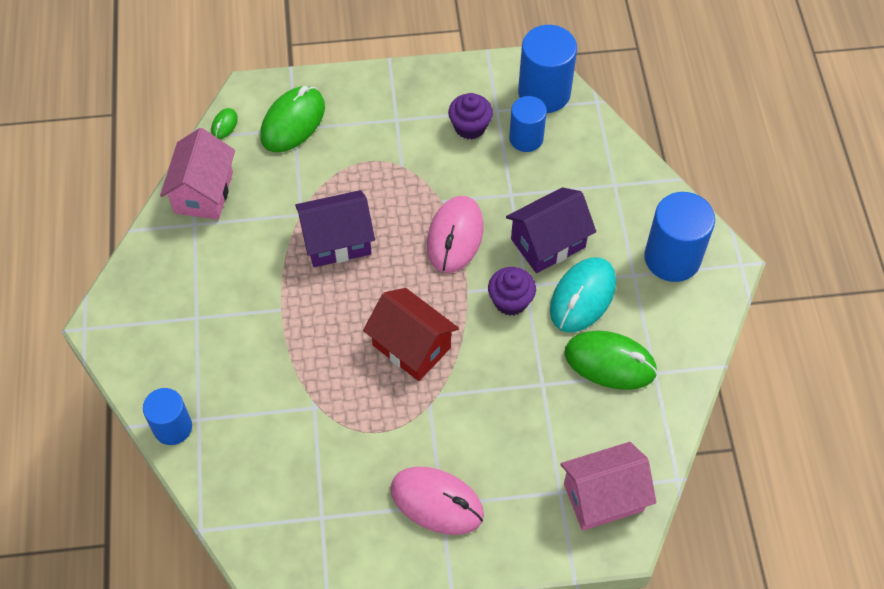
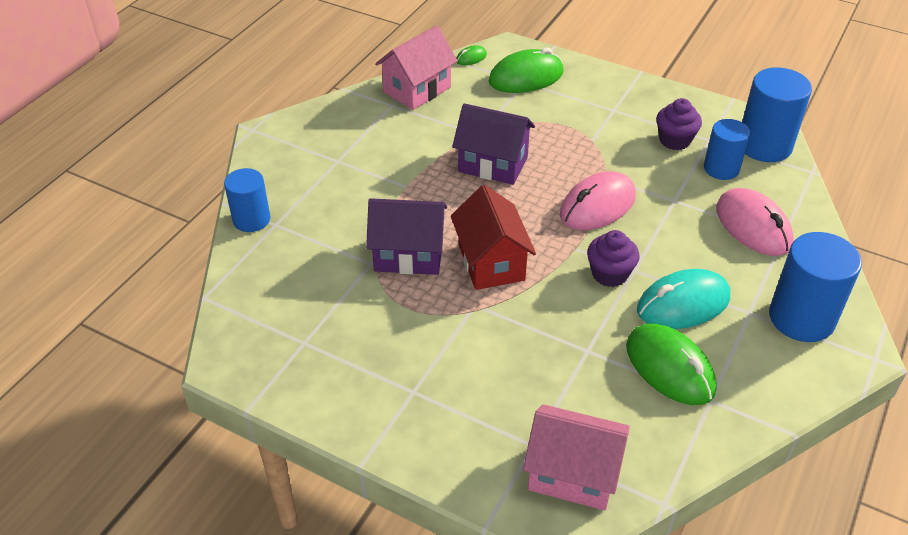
camera: 35 degrees right, 15 degrees down
pink mouse [390,467,484,535] -> pink mouse moved to [716,188,794,256]
purple house [506,187,596,273] -> purple house moved to [366,198,447,275]

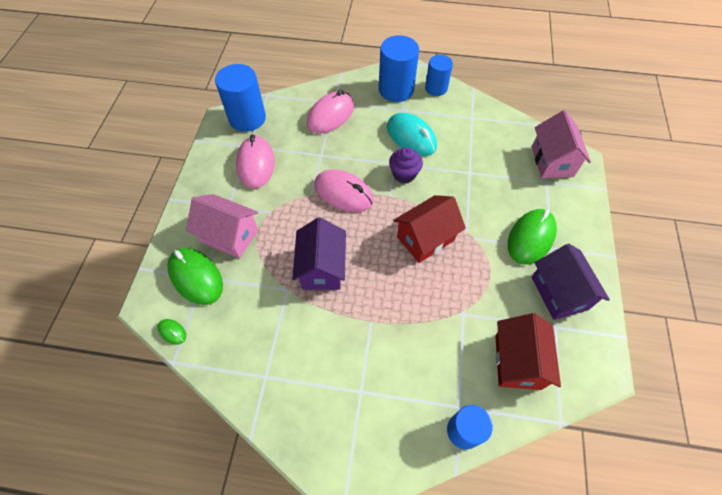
camera: 110 degrees left, 15 degrees up
purple house [366,198,447,275] -> purple house moved to [532,244,610,320]
pink house [375,25,458,110] -> pink house moved to [186,194,258,258]
green mouse [626,323,717,405] -> green mouse moved to [508,209,557,265]
purple cupcake [656,98,702,150] -> pink mouse [236,135,275,189]
blue cylinder [704,119,750,180] -> blue cylinder moved to [425,55,453,96]
none -> red house [495,313,561,390]

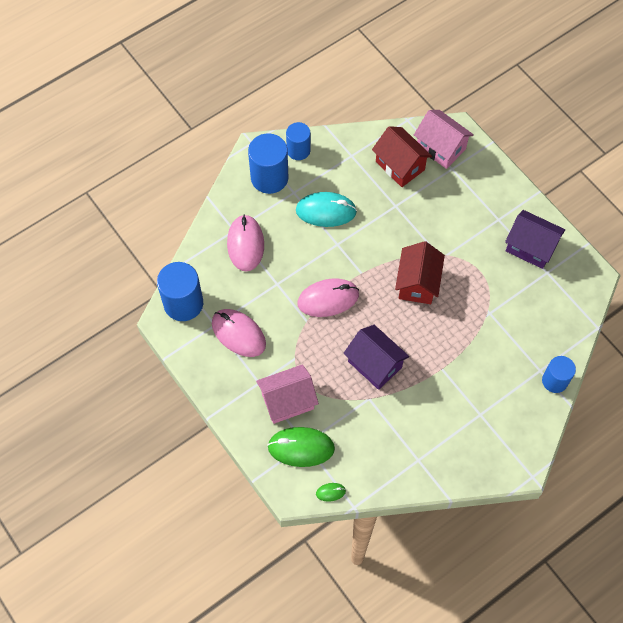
camera: 45 degrees left, 5 degrees up
purple cupcake [389,147,423,183] -> none
red house [495,313,561,390] -> red house moved to [372,126,432,187]
green mouse [508,209,557,265] -> none

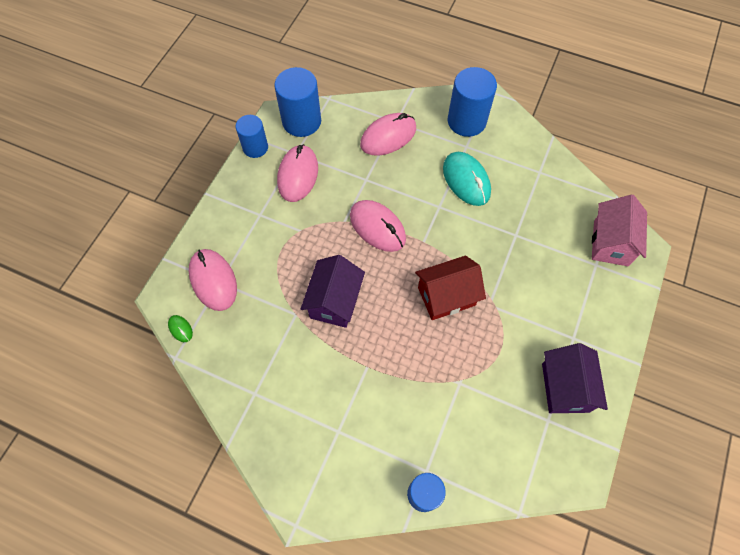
camera: 60 degrees right, 0 degrees up
pink house [256,364,319,424] -> none
green mouse [267,427,335,467] -> pink mouse [189,249,237,311]
blue cylinder [286,122,311,160] -> blue cylinder moved to [236,115,268,158]
red house [372,126,432,187] -> none

